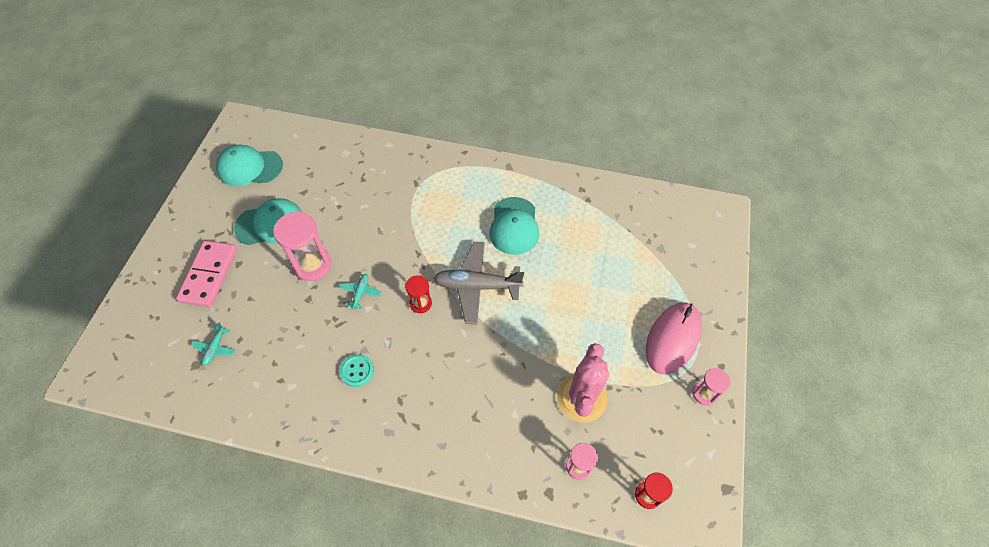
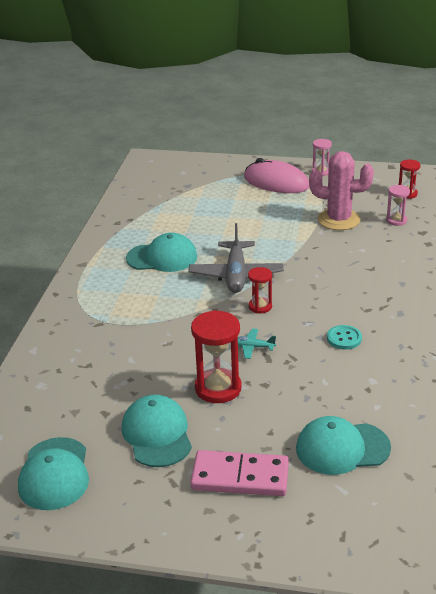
camera: 90 degrees left, 25 degrees down
turquoise plane [191,322,235,366] -> turquoise cap [296,416,391,475]
pink hourglass [273,212,331,281] -> red hourglass [191,310,242,403]

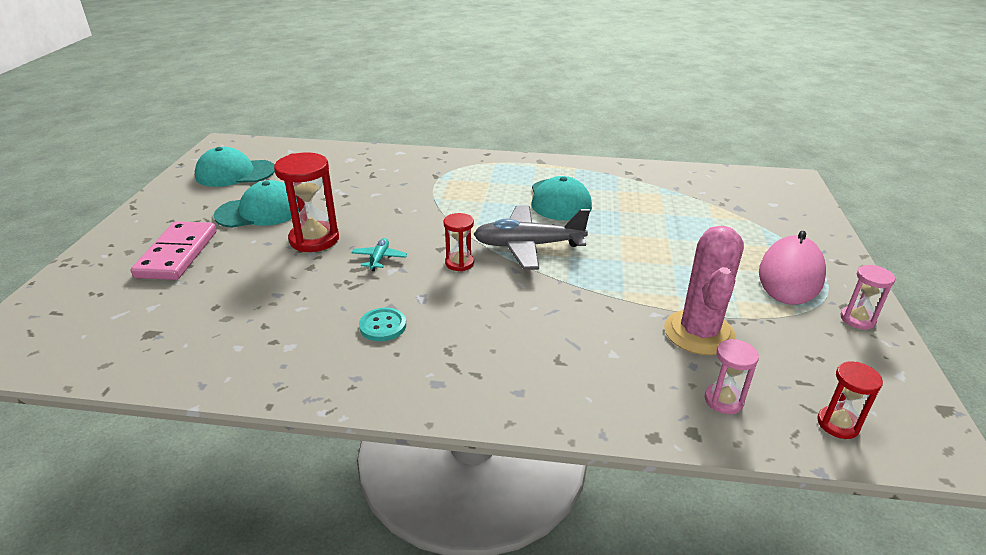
camera: 85 degrees right, 0 degrees up
turquoise cap [296,416,391,475] -> none

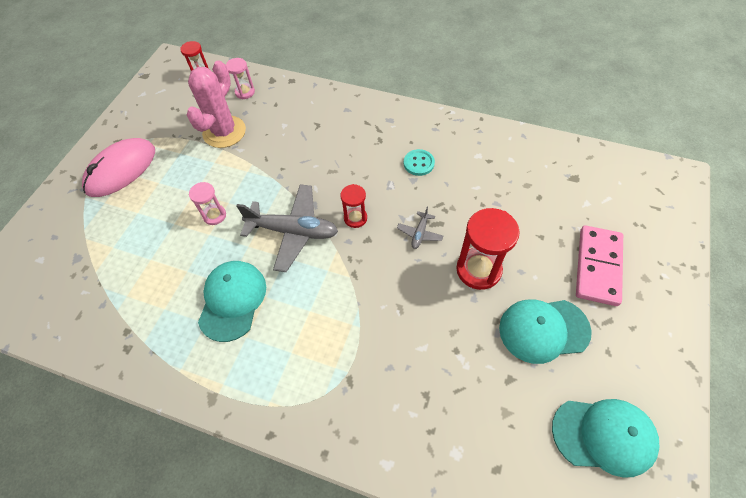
camera: 165 degrees left, 25 degrees up
turquoise plane [351,238,407,271] -> grey plane [397,207,443,249]
pink hourglass [840,265,895,329] -> pink hourglass moved to [189,182,226,225]

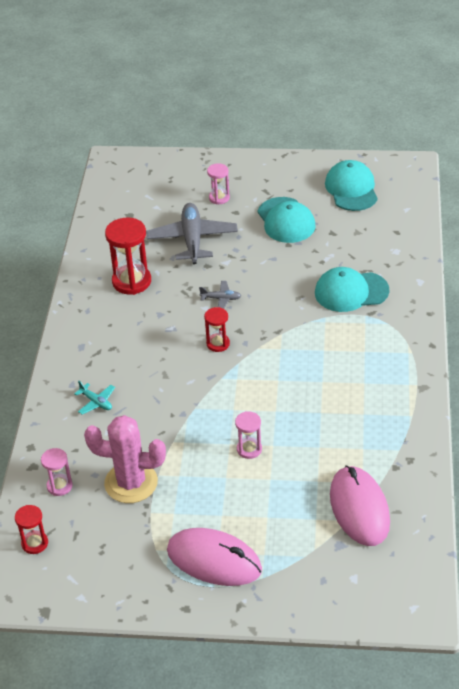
camera: 105 degrees left, 15 degrees down
turquoise cap [198,261,266,342] -> turquoise cap moved to [315,267,390,312]
grey plane [236,184,338,272] -> grey plane moved to [146,203,238,264]
turquoise button [404,149,435,176] -> none
red hourglass [456,208,520,290] -> red hourglass moved to [105,217,151,295]
pink domino [576,225,623,306] -> pink hourglass [207,163,230,204]
none -> turquoise plane [74,381,115,414]
none -> pink mouse [330,466,390,546]

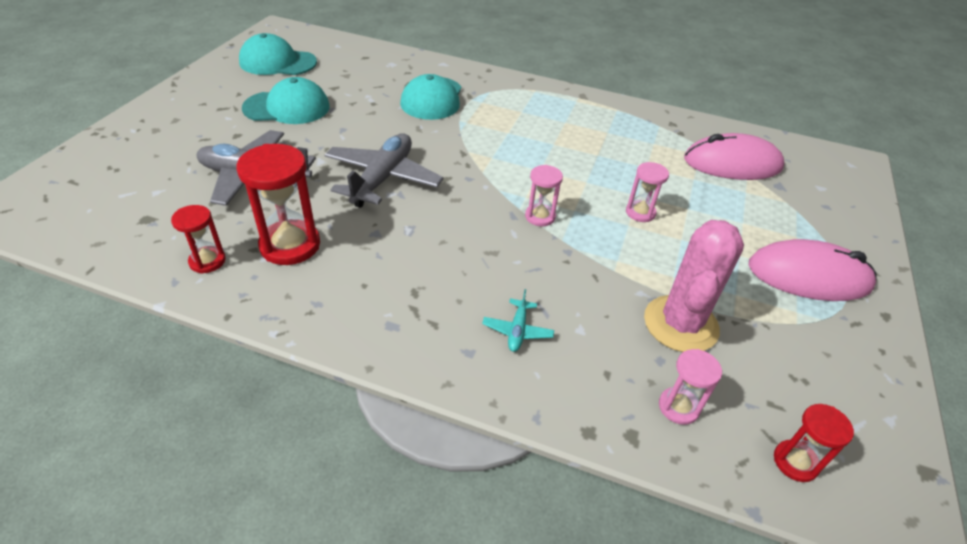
camera: 80 degrees left, 0 degrees up
turquoise plane [74,381,115,414] -> turquoise plane turned 135 degrees clockwise [482,289,554,352]
pink mouse [167,528,262,586] -> pink mouse turned 60 degrees clockwise [748,239,877,301]
grey plane [199,281,241,309] -> grey plane [325,133,443,208], size x2.19
red hourglass [204,307,230,352] -> red hourglass moved to [171,205,226,274]
pink hourglass [207,163,230,204] -> pink hourglass moved to [525,165,563,226]

